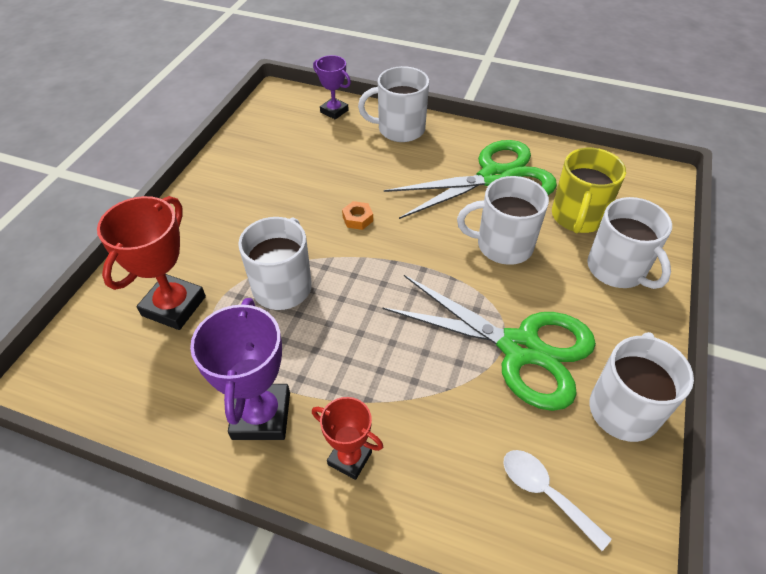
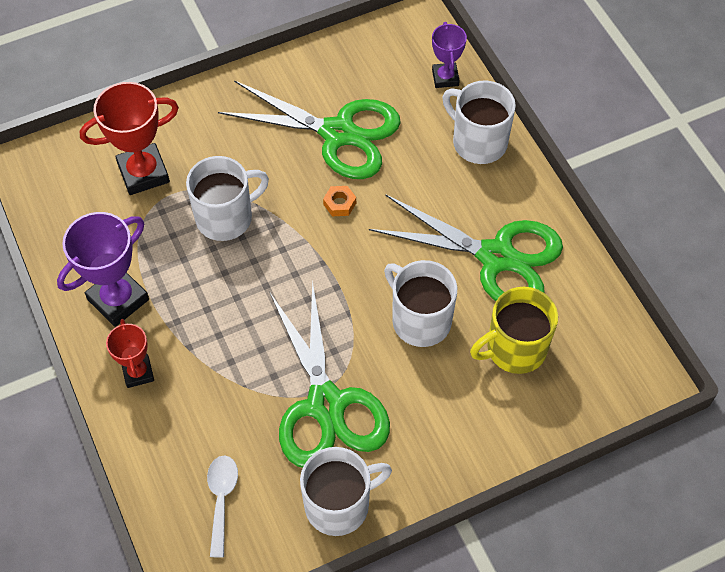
camera: 45 degrees right, 10 degrees up
white mug [587,197,672,289] -> none
none -> green scissors [218,80,401,179]

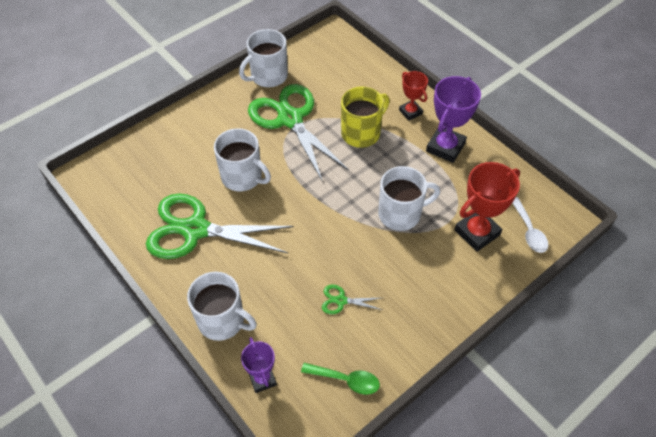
camera: 165 degrees right, 5 degrees down
white mug [186,156,269,241] -> white mug turned 150 degrees counterclockwise [378,166,440,231]
white spoon [207,455,238,557] -> white spoon moved to [512,197,548,253]
green scissors [218,80,401,179] -> green scissors [322,284,382,315], size x0.40
orange nut [323,186,356,216] -> none
yellow mug [470,287,558,374] -> yellow mug moved to [341,86,390,148]
none -> green spoon [301,363,380,395]

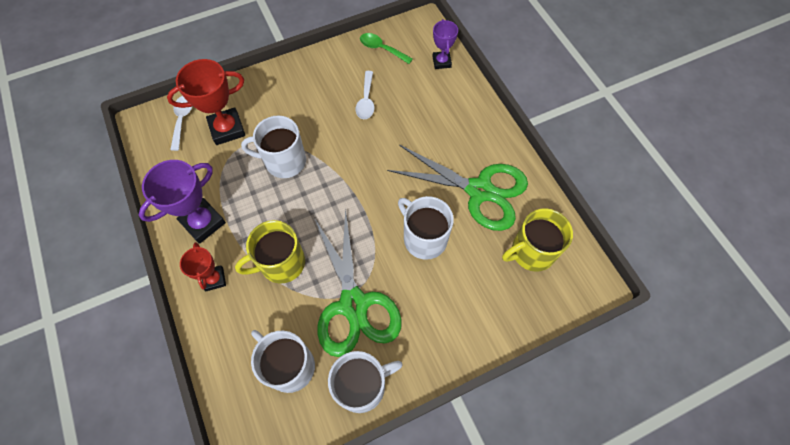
camera: 165 degrees left, 10 degrees up
white mug [187,272,257,341] -> white mug moved to [251,330,315,393]
green scissors [322,284,382,315] -> white spoon [356,71,374,119]
none -> yellow mug [502,208,573,272]

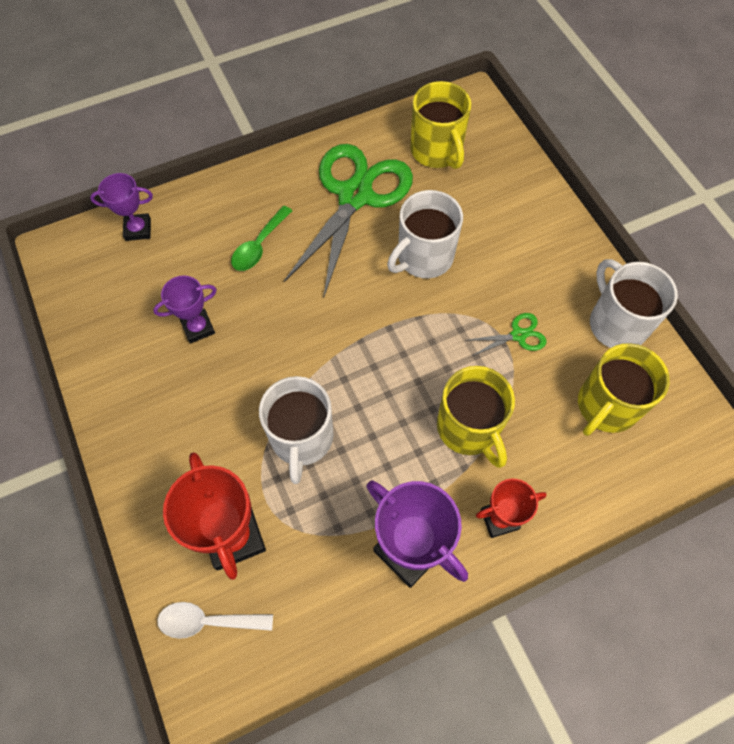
camera: 90 degrees left, 0 degrees up
white mug [251,330,315,393] -> yellow mug [578,343,670,436]
green scissors [314,209,402,357] -> green scissors [468,313,547,356], size x0.40
white spoon [356,71,374,119] -> purple trophy [153,275,217,343]
green spoon [360,33,413,64] -> green spoon moved to [231,206,292,271]

